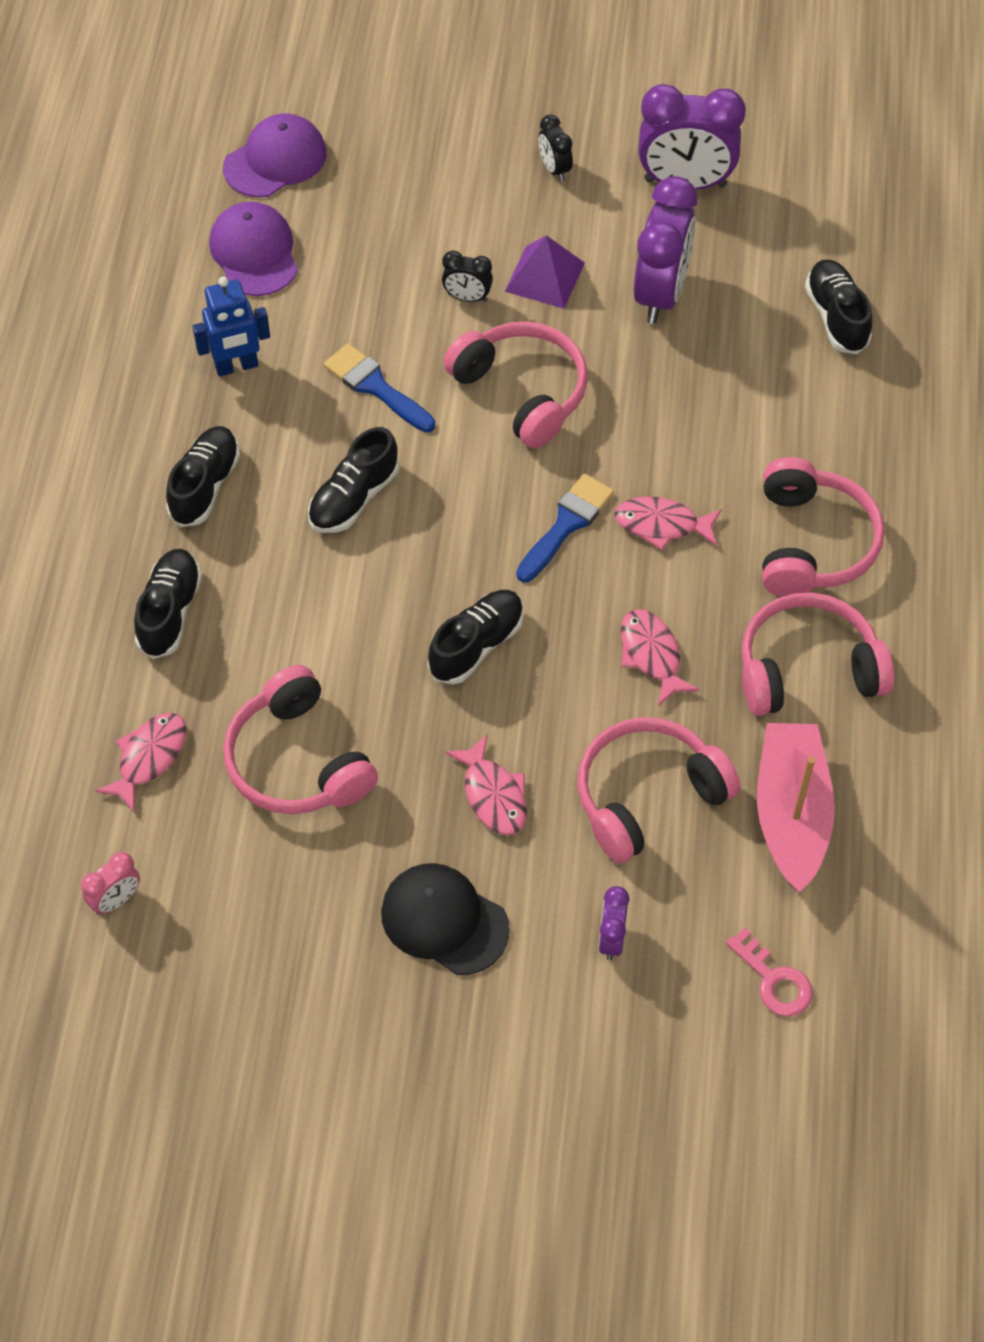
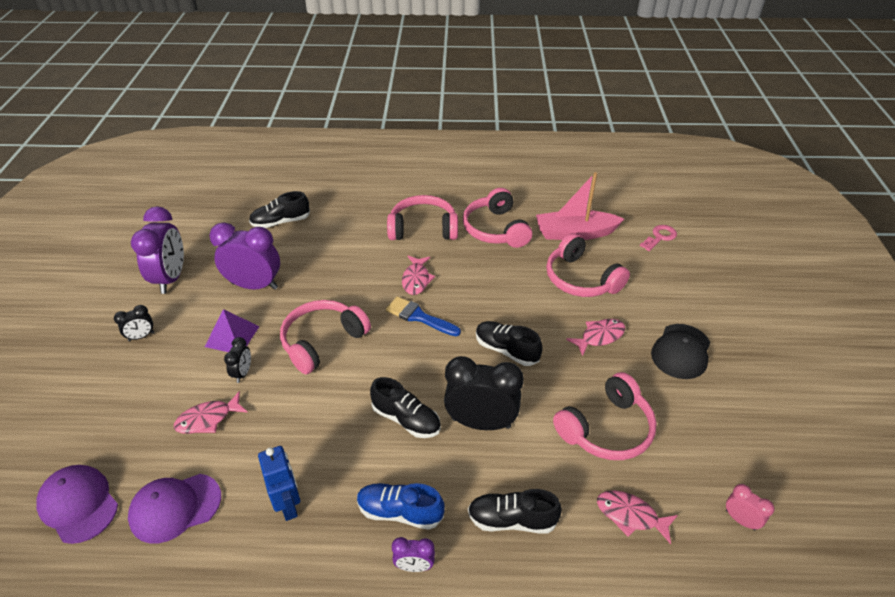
camera: 95 degrees left, 15 degrees down
black shoe [166,426,240,527] -> blue shoe [357,483,445,530]
blue brush [324,343,435,433] -> none
purple clock [598,886,630,960] -> purple clock moved to [392,537,435,572]
pink fish [621,609,700,706] -> pink fish moved to [174,391,248,434]
none -> black clock [444,356,524,430]

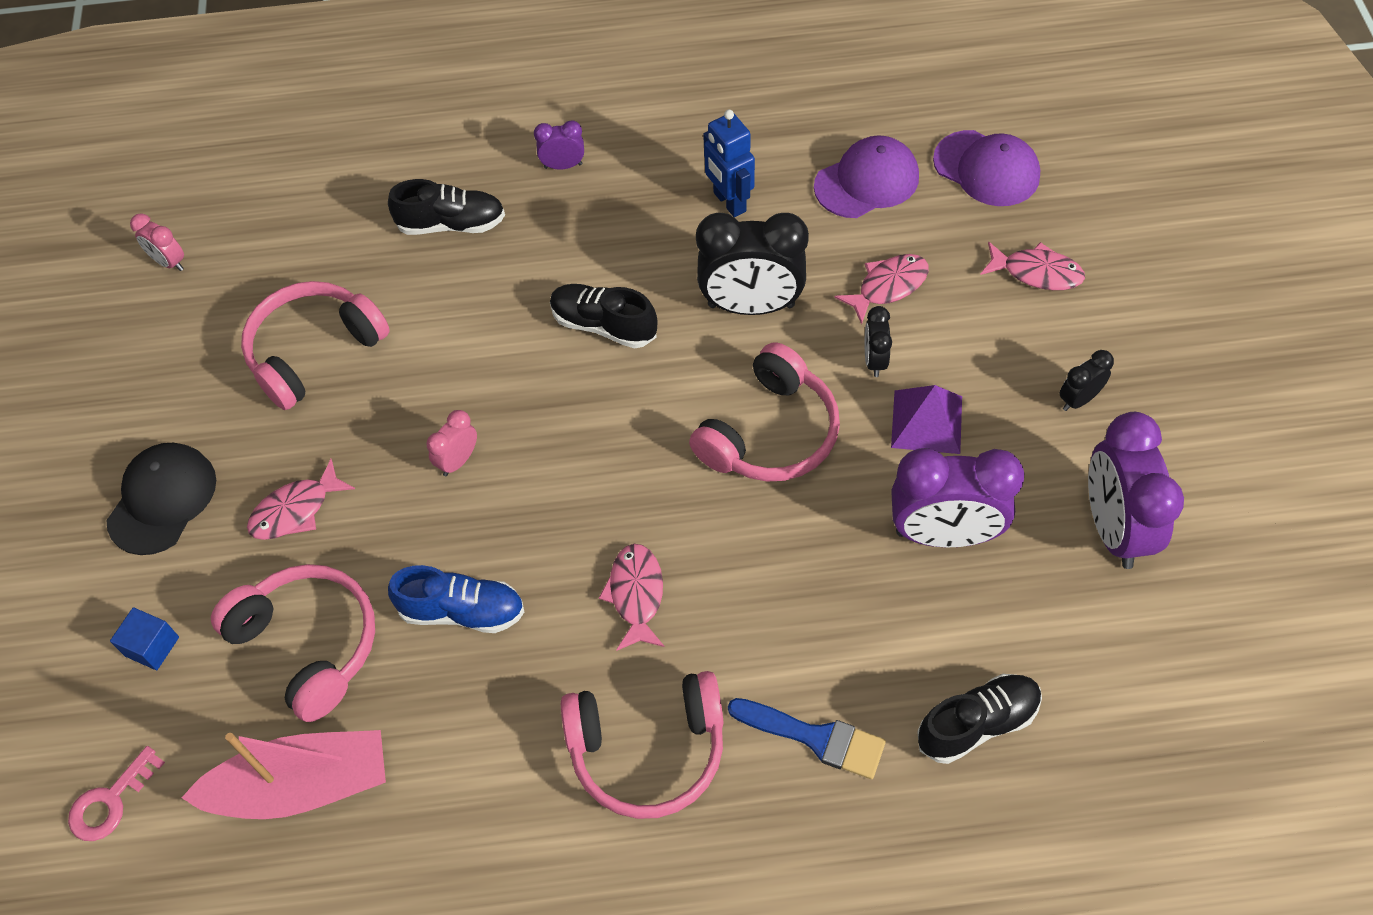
camera: 175 degrees right, 15 degrees up
blue shoe [357,483,445,530] -> blue shoe moved to [388,565,524,633]
blue brush [386,296,461,336] -> blue brush moved to [728,698,886,779]
black clock [444,356,524,430] -> black clock moved to [696,213,809,315]
pink headphones [463,188,532,248] -> none
black shoe [476,321,543,366] -> pink clock [427,410,477,476]
pink fish [597,491,678,544] -> pink fish moved to [980,242,1085,290]
none -> blue cube [110,607,179,670]

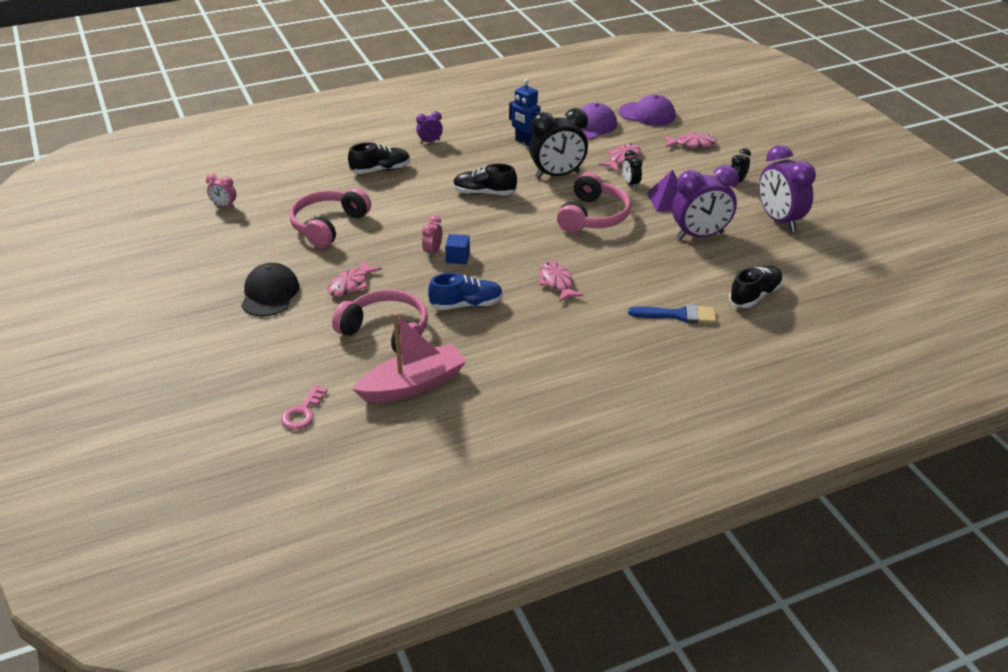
camera: 20 degrees left, 20 degrees down
blue cube [110,607,179,670] -> blue cube moved to [445,234,470,264]
pink headphones [561,671,723,819] -> none

